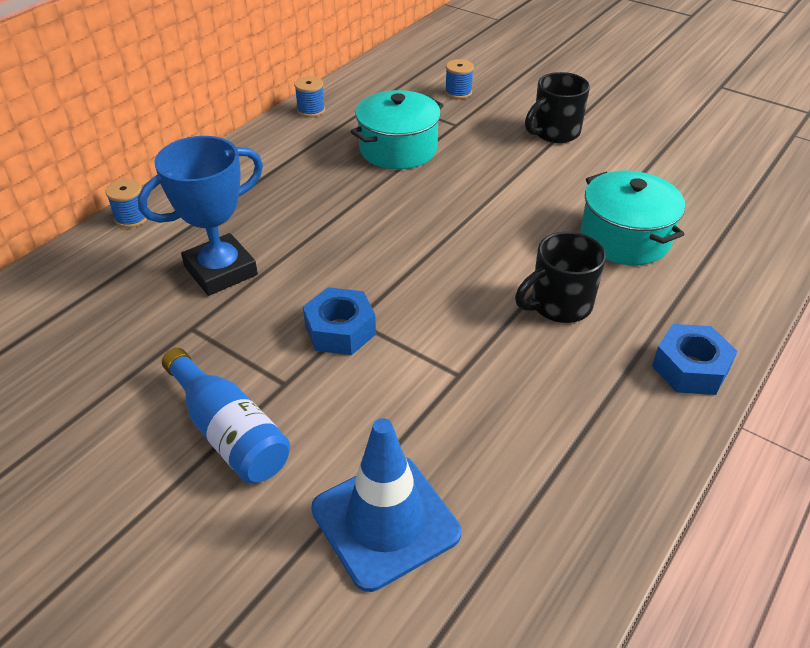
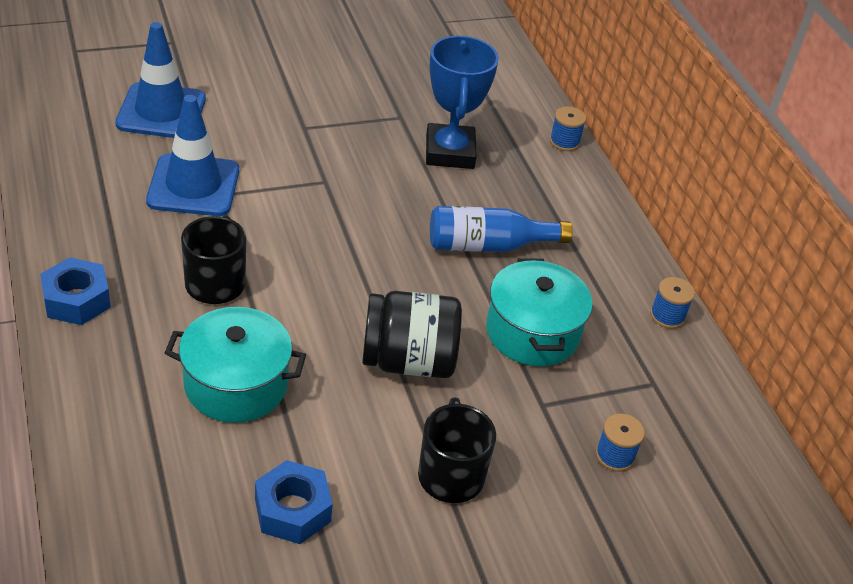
camera: 120 degrees right, 0 degrees up
blue bottle [162,348,290,483] -> blue bottle moved to [430,206,573,252]
blue nut [303,287,376,355] -> blue nut moved to [255,460,333,544]
none -> blue traffic cone [146,95,239,216]
none -> black jar [362,291,462,378]

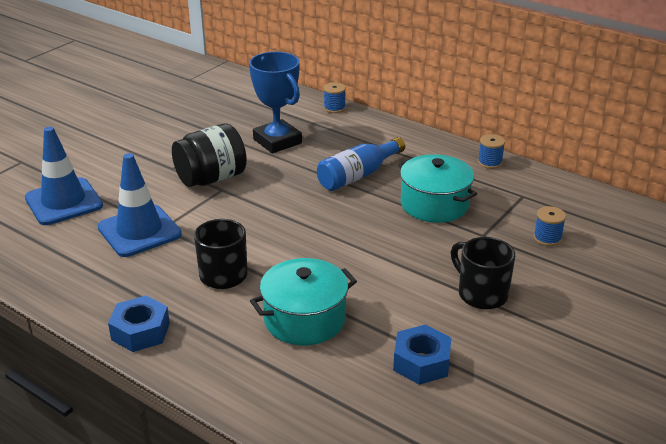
camera: 30 degrees left, 10 degrees down
black jar [362,291,462,378] -> black jar moved to [172,123,247,187]

